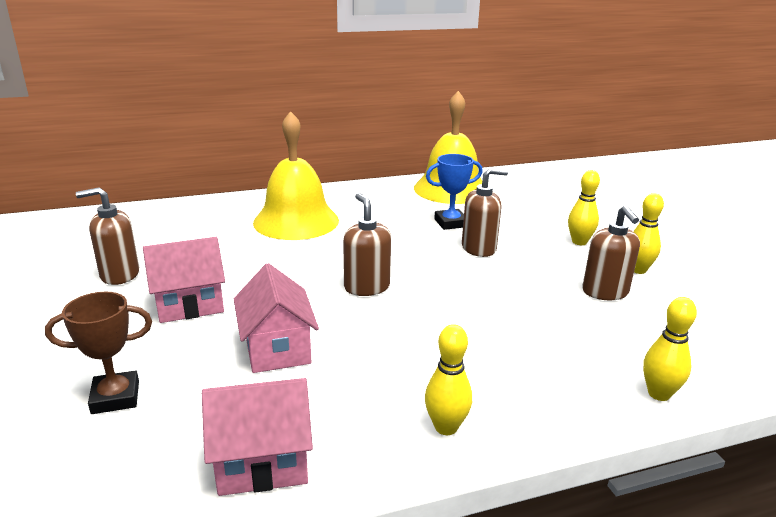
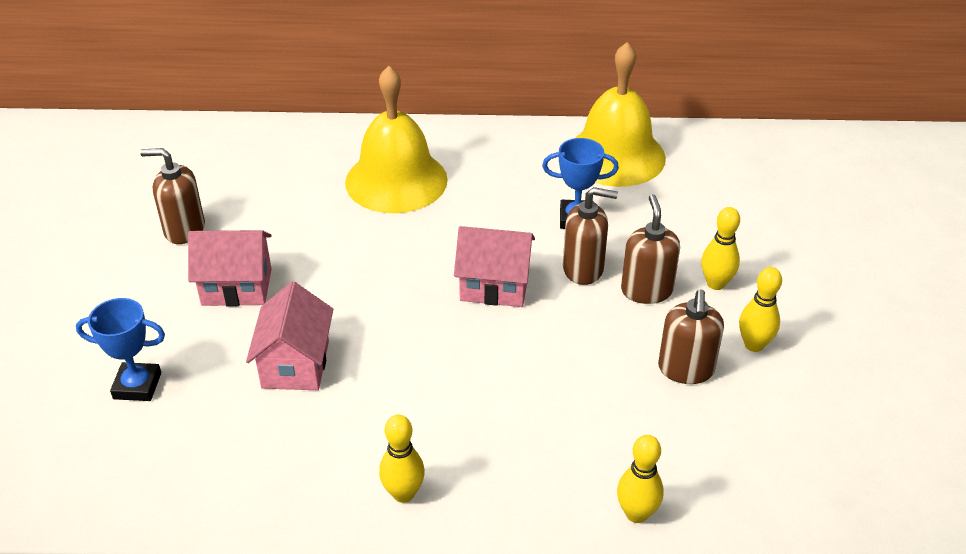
camera: 20 degrees right, 15 degrees up
brown trophy [45,292,152,414] -> blue trophy [76,298,165,401]
pink house [202,378,313,496] -> pink house moved to [454,226,535,307]
brown soap dispenser [343,193,391,296] -> brown soap dispenser moved to [621,194,680,304]

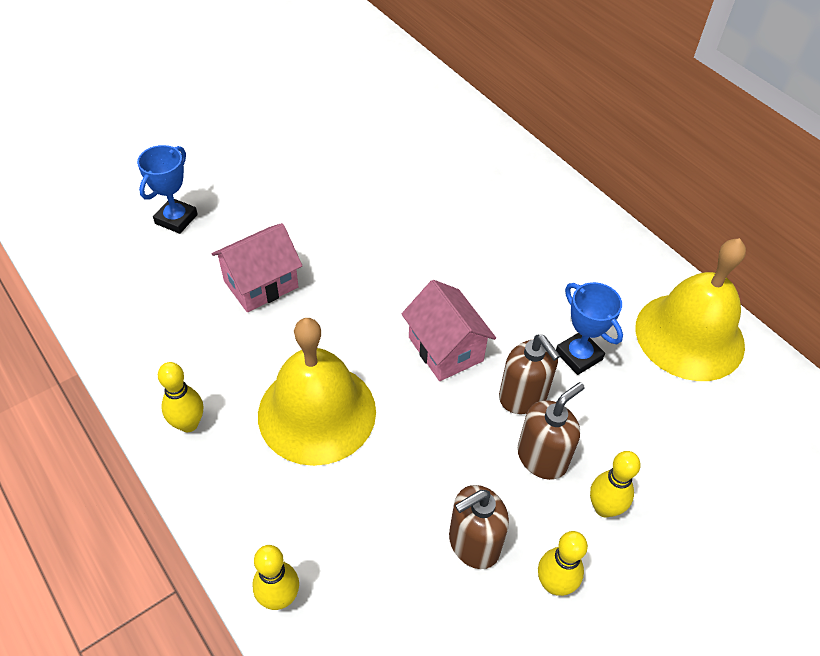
camera: 50 degrees right, 10 degrees up
blue trophy [76,298,165,401] -> blue trophy turned 60 degrees clockwise [137,145,198,234]
brown soap dispenser [140,148,205,244] -> none
pink house [188,230,272,306] -> none
yellow bell [345,66,448,213] -> yellow bell moved to [258,318,376,466]

